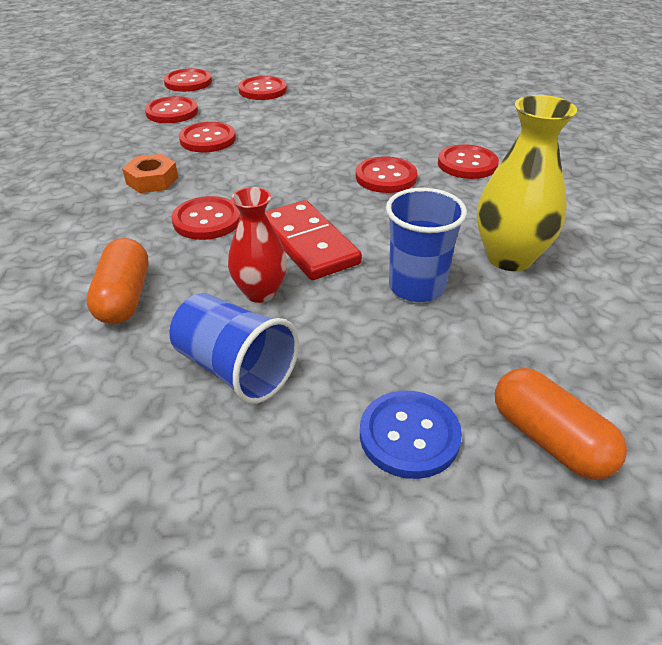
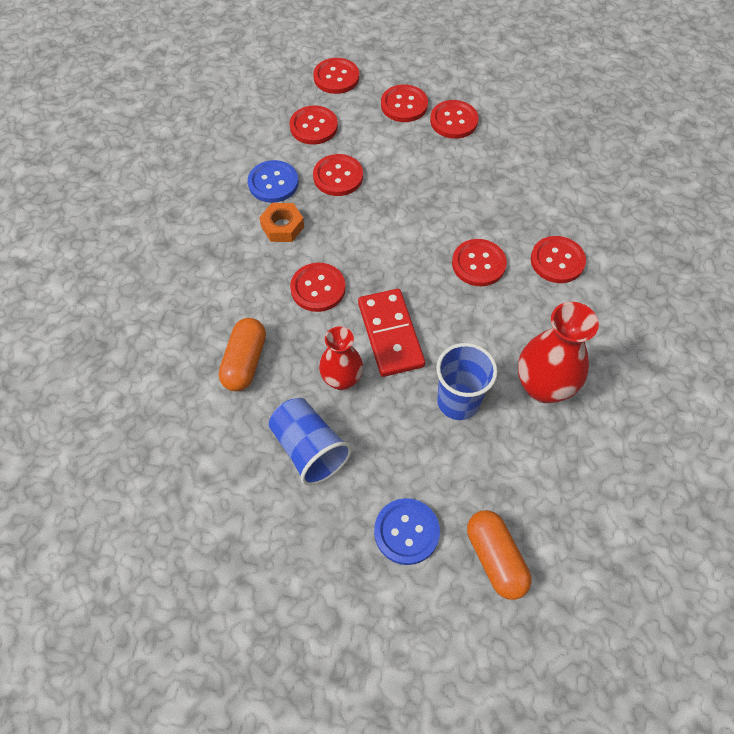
camera: 15 degrees right, 20 degrees up
yellow vase [477,95,577,271] -> red vase [518,302,599,403]
none -> blue button [248,160,299,203]
none -> red button [430,100,479,139]

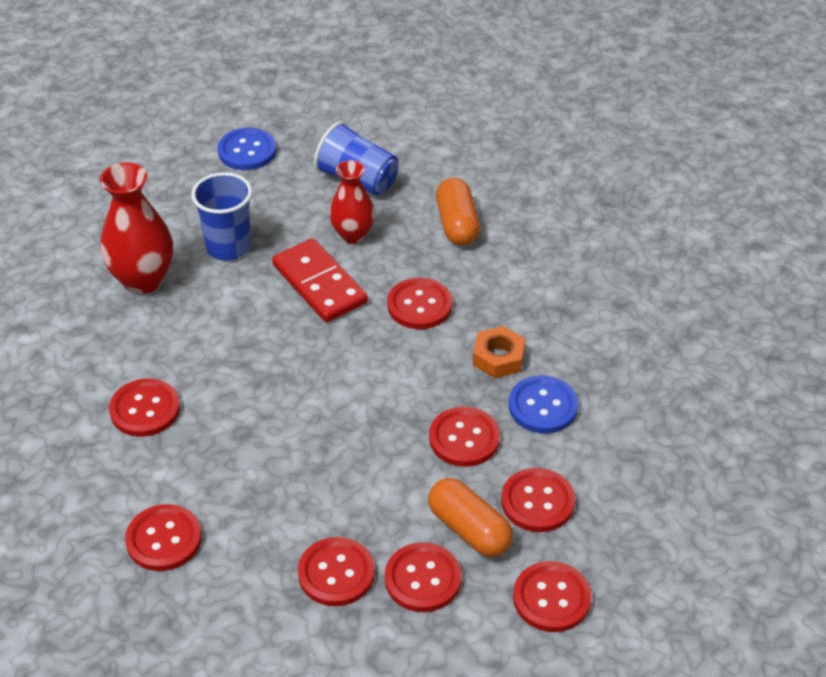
camera: 160 degrees right, 15 degrees down
red button [452,239,507,286] -> red button moved to [125,504,202,571]
orange capsule [467,510,532,600] -> orange capsule moved to [428,478,513,557]

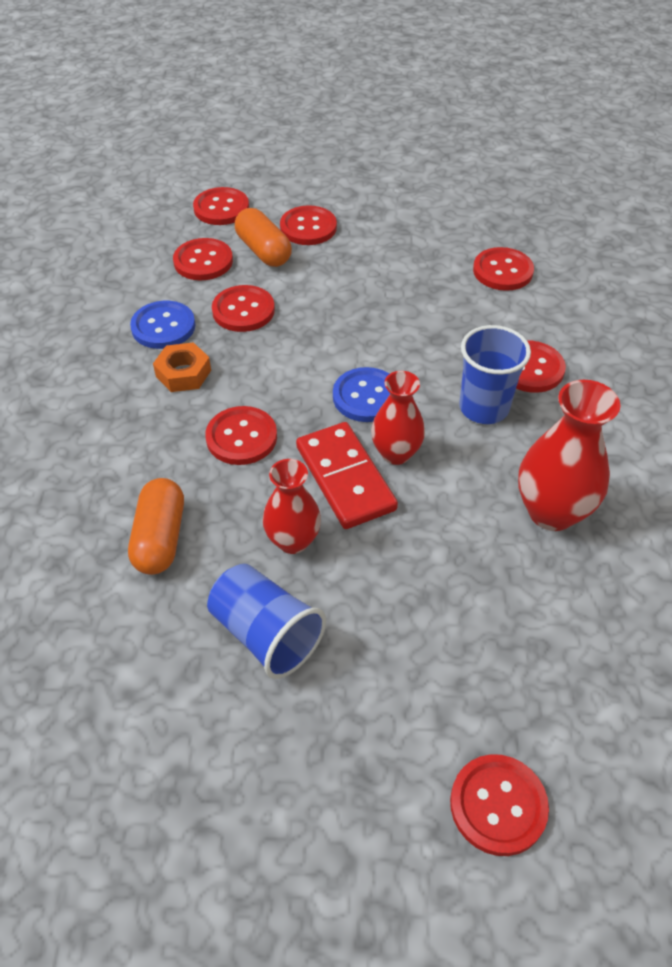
camera: 170 degrees left, 5 degrees up
blue cup [191,172,252,261] -> blue cup moved to [459,325,531,424]
blue button [218,128,277,170] -> blue button moved to [333,367,390,422]
red button [298,537,375,606] -> red button moved to [450,754,549,856]
none -> red vase [371,371,425,465]

